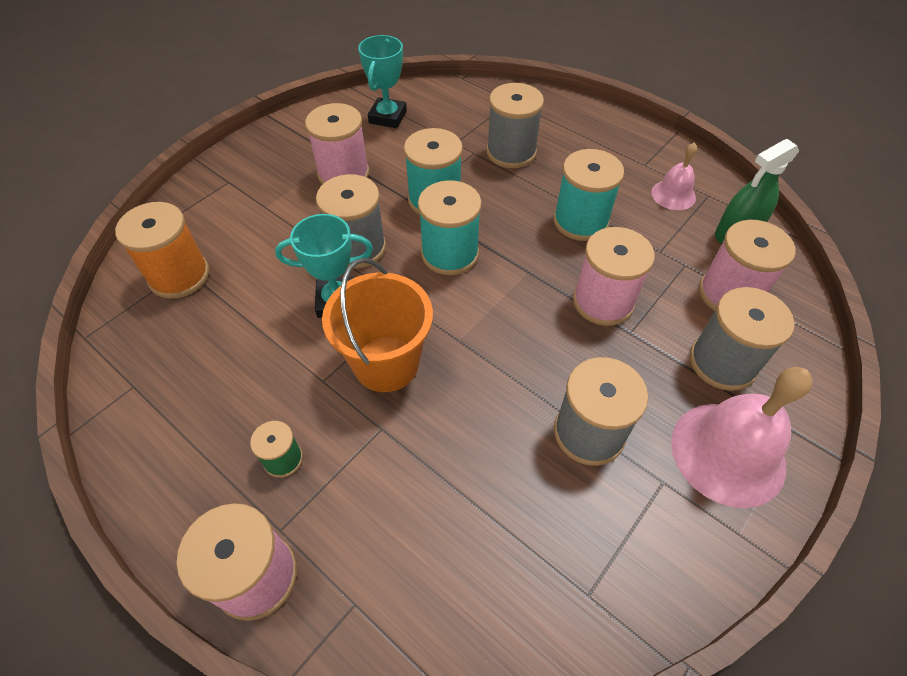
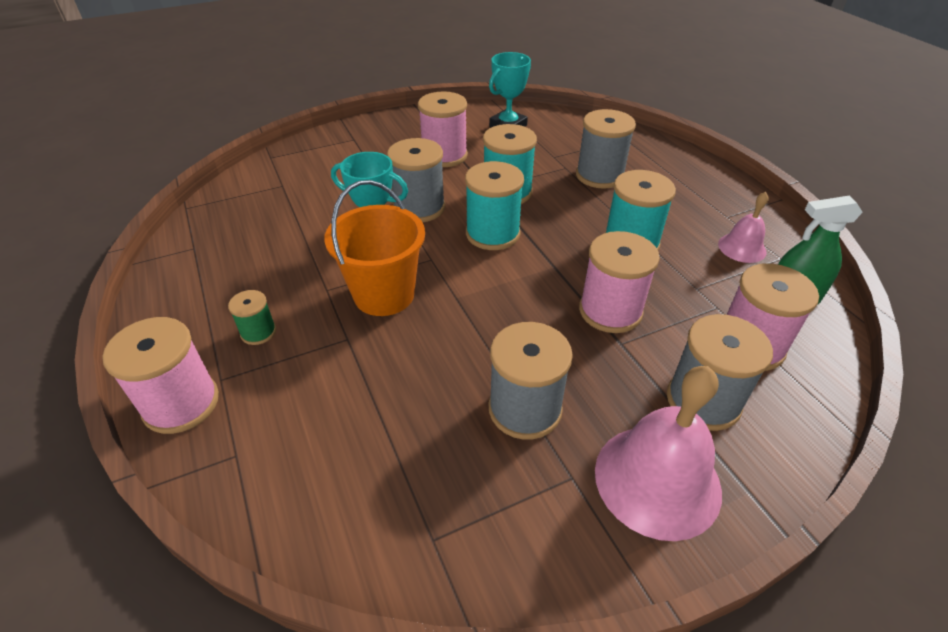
camera: 25 degrees right, 10 degrees down
orange spool [115,202,209,299] -> none

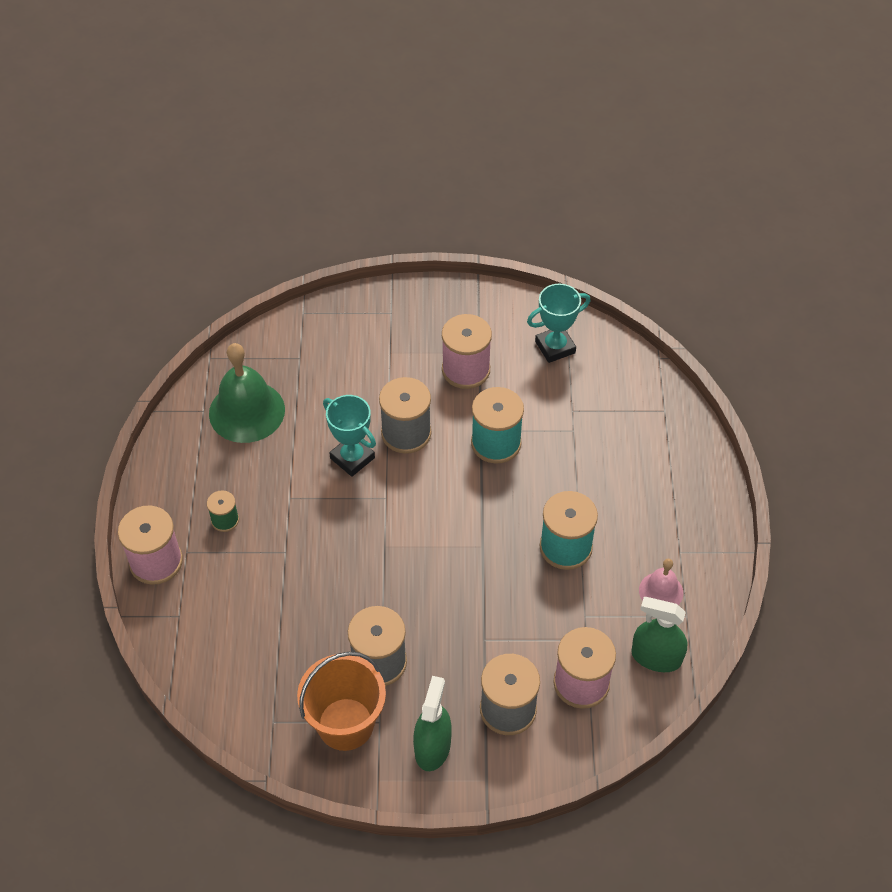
camera: 25 degrees right, 10 degrees up
orange bucket [324,180,425,316] -> orange bucket moved to [297,652,386,751]
turquoise spool [465,161,524,250] -> none
grey spool [576,109,636,189] -> none
pink spool [579,231,660,333] -> none
pink bell [595,366,722,541] -> green spray bottle [413,676,452,771]
none -> green bell [209,343,285,443]

